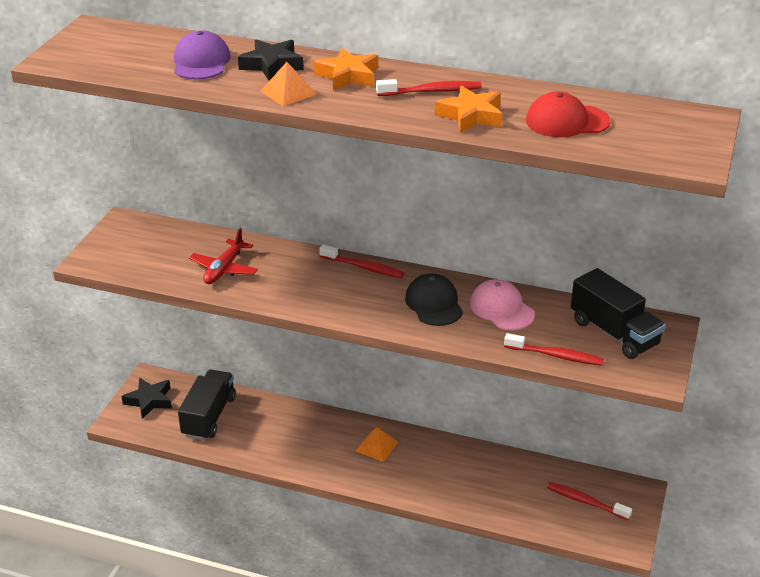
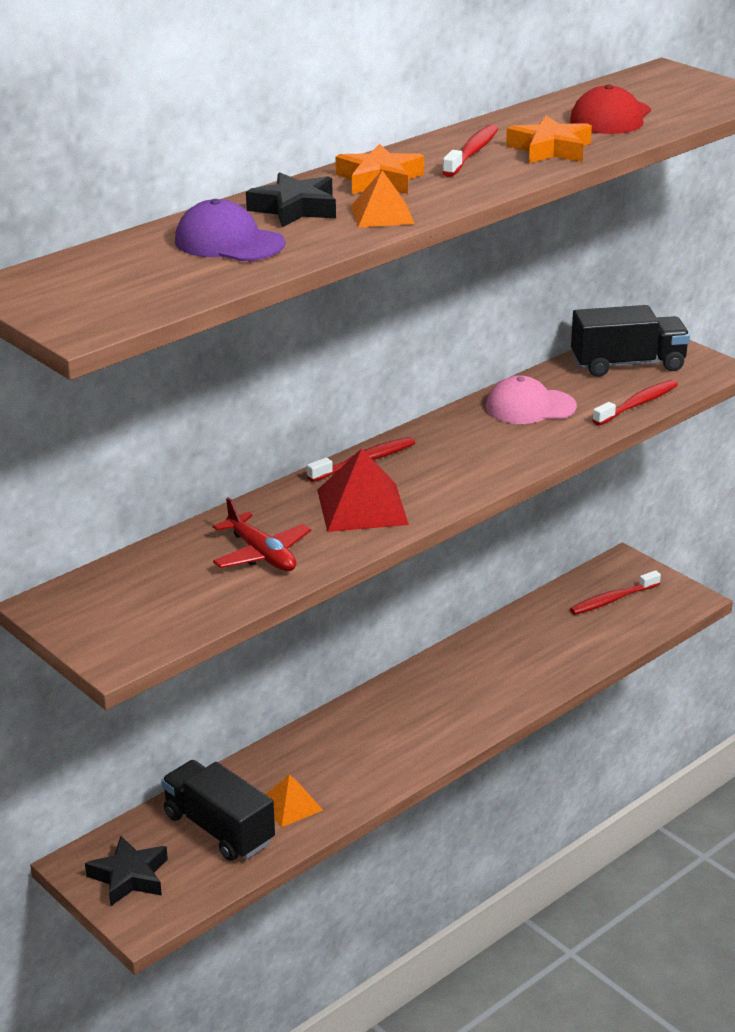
camera: 60 degrees left, 5 degrees down
orange pyramid [356,427,398,462] -> orange pyramid moved to [265,774,323,827]
black cap [405,274,463,326] -> none
none -> red pyramid [317,448,409,532]

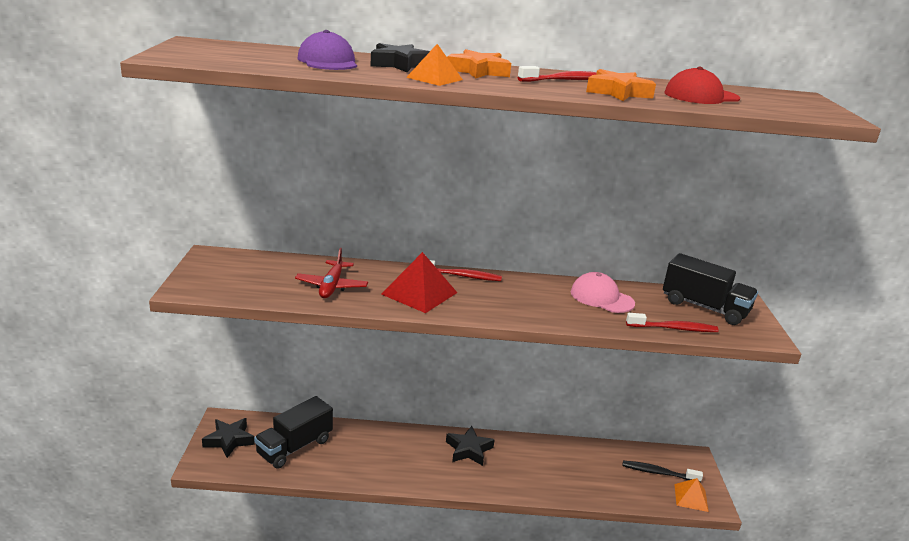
camera: 40 degrees right, 5 degrees down
black truck [161,760,275,861] -> black truck turned 135 degrees counterclockwise [254,396,333,469]
orange pyramid [265,774,323,827] -> orange pyramid moved to [674,478,709,512]
red toothbrush [570,570,661,615] -> black toothbrush [623,461,703,483]
none -> black star [446,426,494,466]

